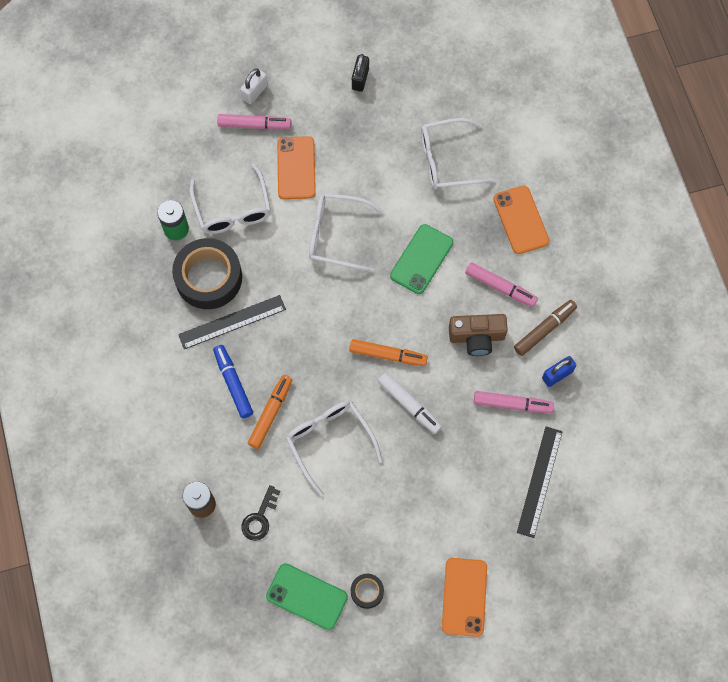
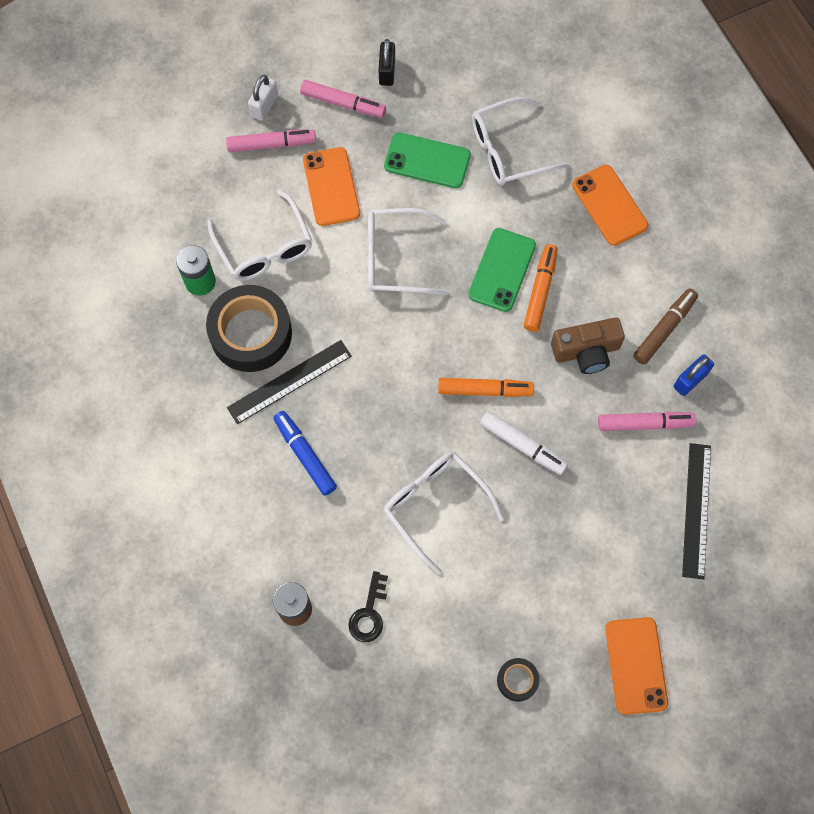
camera: 10 degrees left, 0 degrees up
orange marker [248,375,292,449] -> orange marker moved to [524,244,558,332]
green phone [266,563,348,630] -> green phone moved to [384,132,471,188]
pink marker [465,262,538,307] -> pink marker moved to [300,80,386,118]

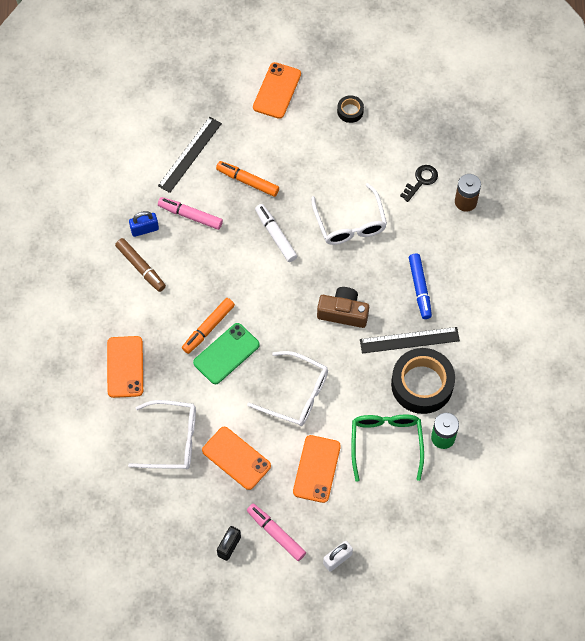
camera: 155 degrees left, 5 degrees down
white glasses [207,189,312,281] -> green glasses [351,414,424,482]
pink marker [226,129,316,152] -> none
green phone [384,132,471,188] -> orange phone [202,427,271,490]
orange marker [438,378,534,397] -> orange marker moved to [216,161,279,197]
brown camera [551,317,625,374] -> brown camera moved to [317,287,369,328]
brown marker [633,288,698,365] -> brown marker turned 105 degrees counterclockwise [115,238,166,292]

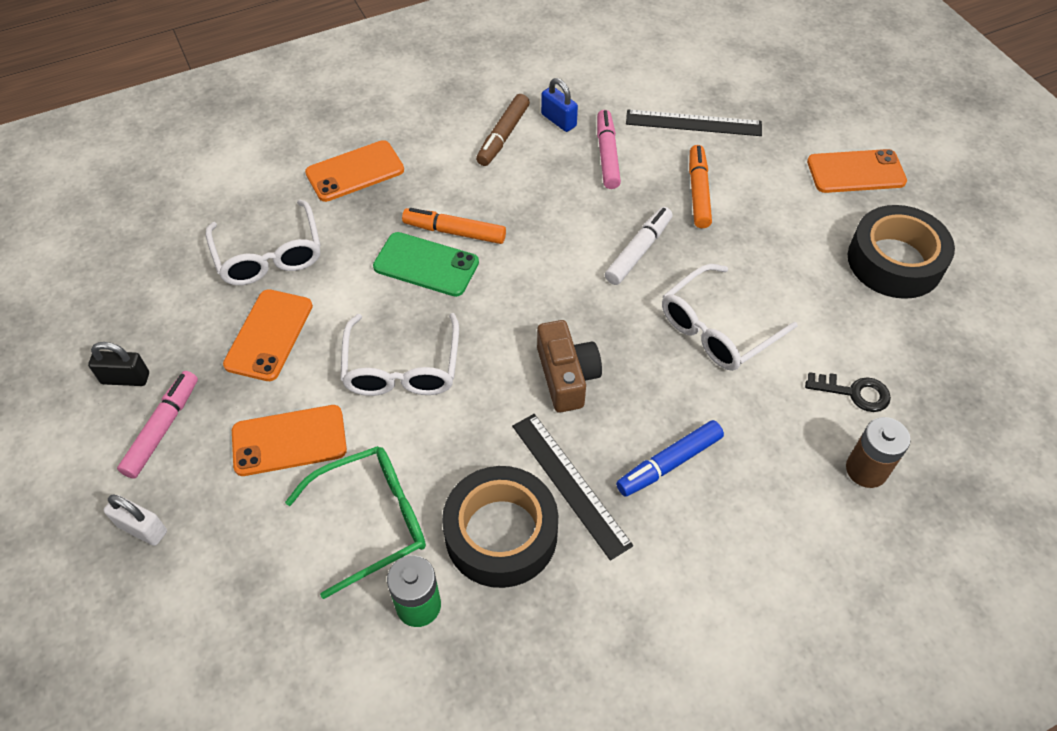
camera: 65 degrees right, 10 degrees down
black tape [337,95,364,123] -> black tape [848,205,955,299], size x2.18

